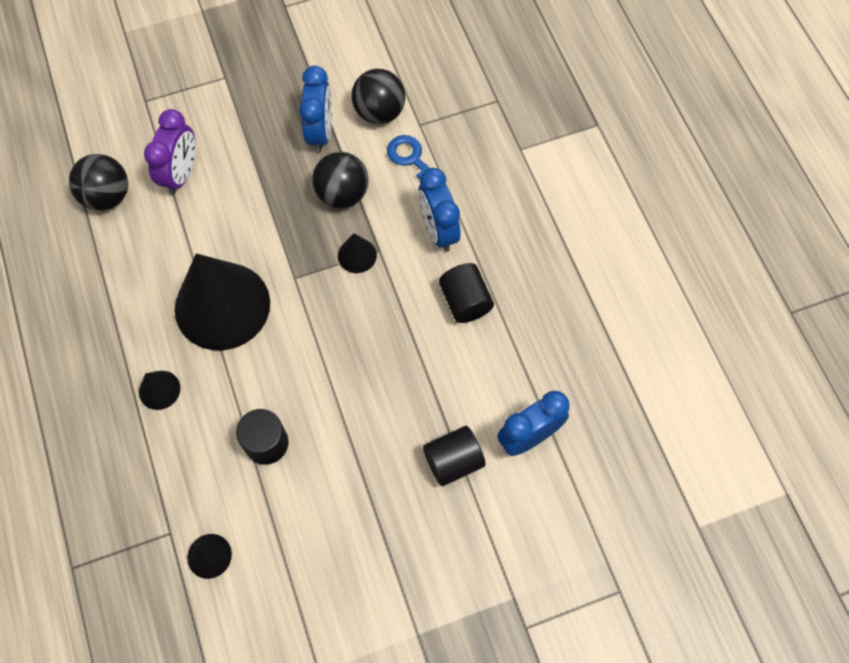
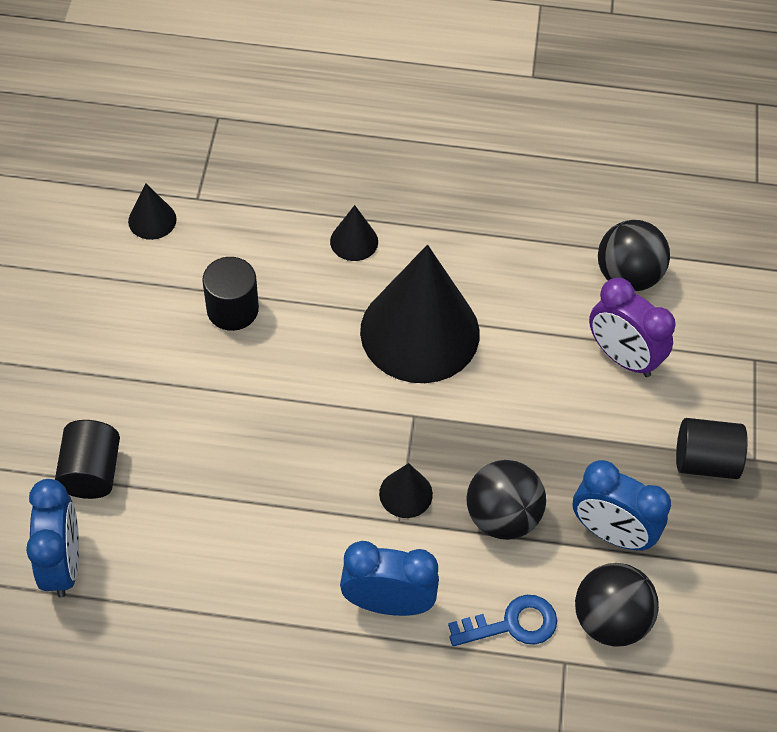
camera: 115 degrees right, 10 degrees down
black cylinder [439,263,494,323] -> black cylinder moved to [676,418,748,479]

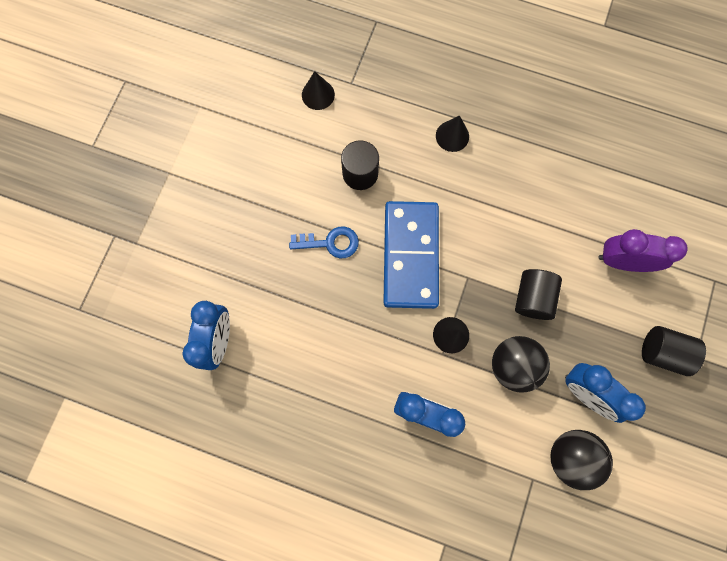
camera: 15 degrees right, 20 degrees up
black cylinder [55,420,120,499] -> black cylinder moved to [515,269,562,320]
black cone [360,245,480,383] -> none
blue key [448,595,557,646] -> blue key moved to [289,226,359,258]
purple clock [589,278,676,377] -> purple clock turned 135 degrees clockwise [598,229,688,272]
black ball [598,220,670,291] -> none
none -> blue domino [383,201,439,309]

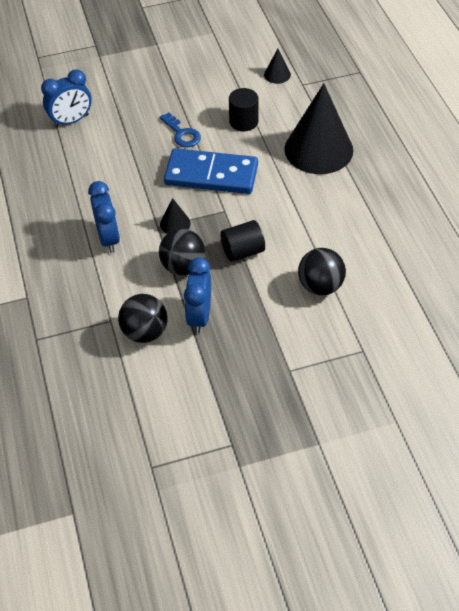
camera: 55 degrees right, 25 degrees down
blue domino [383,201,439,309] -> blue domino turned 45 degrees clockwise [164,148,258,194]
black cone [436,115,469,152] -> black cone [284,83,353,174], size x2.39
purple clock [598,229,688,272] -> black ball [298,248,346,295]
black cylinder [642,326,706,376] -> none

